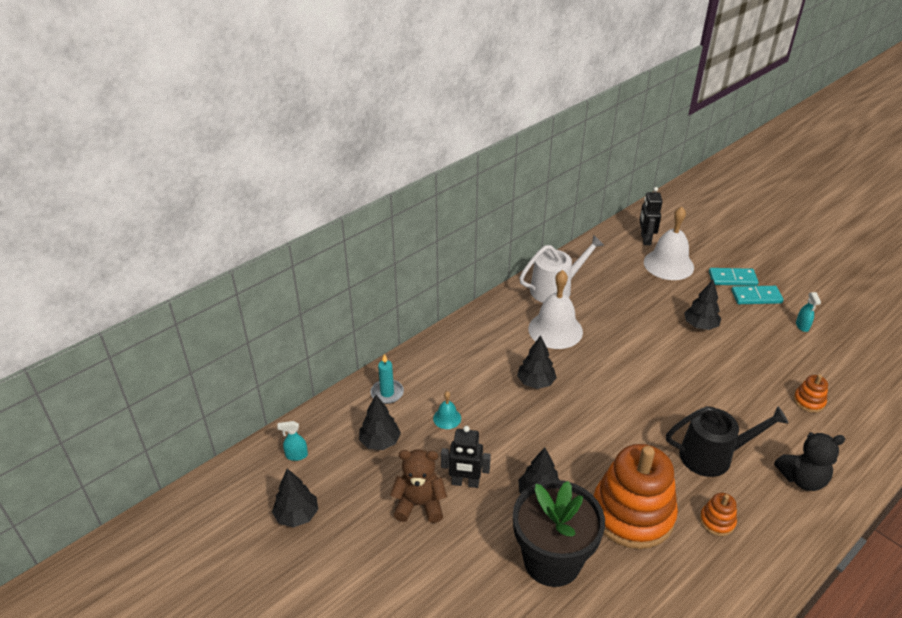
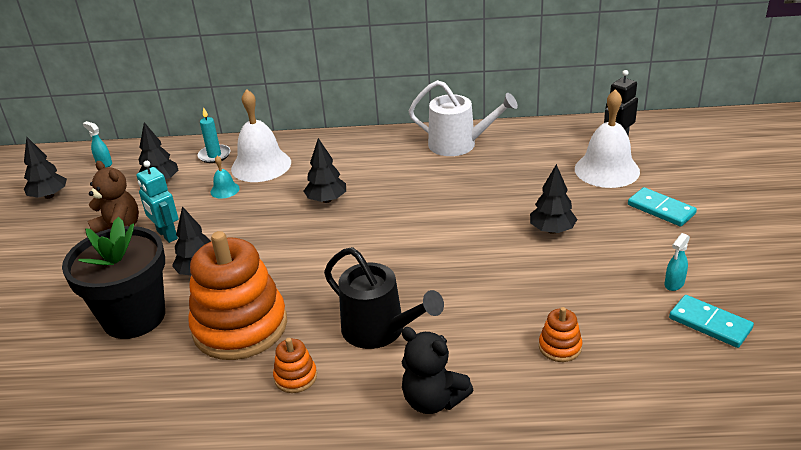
camera: 45 degrees right, 5 degrees down
black robot [441,426,491,488] -> turquoise robot [136,161,178,243]
white bell [528,270,583,349] -> white bell moved to [231,89,291,182]
turquoise domino [731,286,783,304] -> turquoise domino moved to [669,295,754,348]

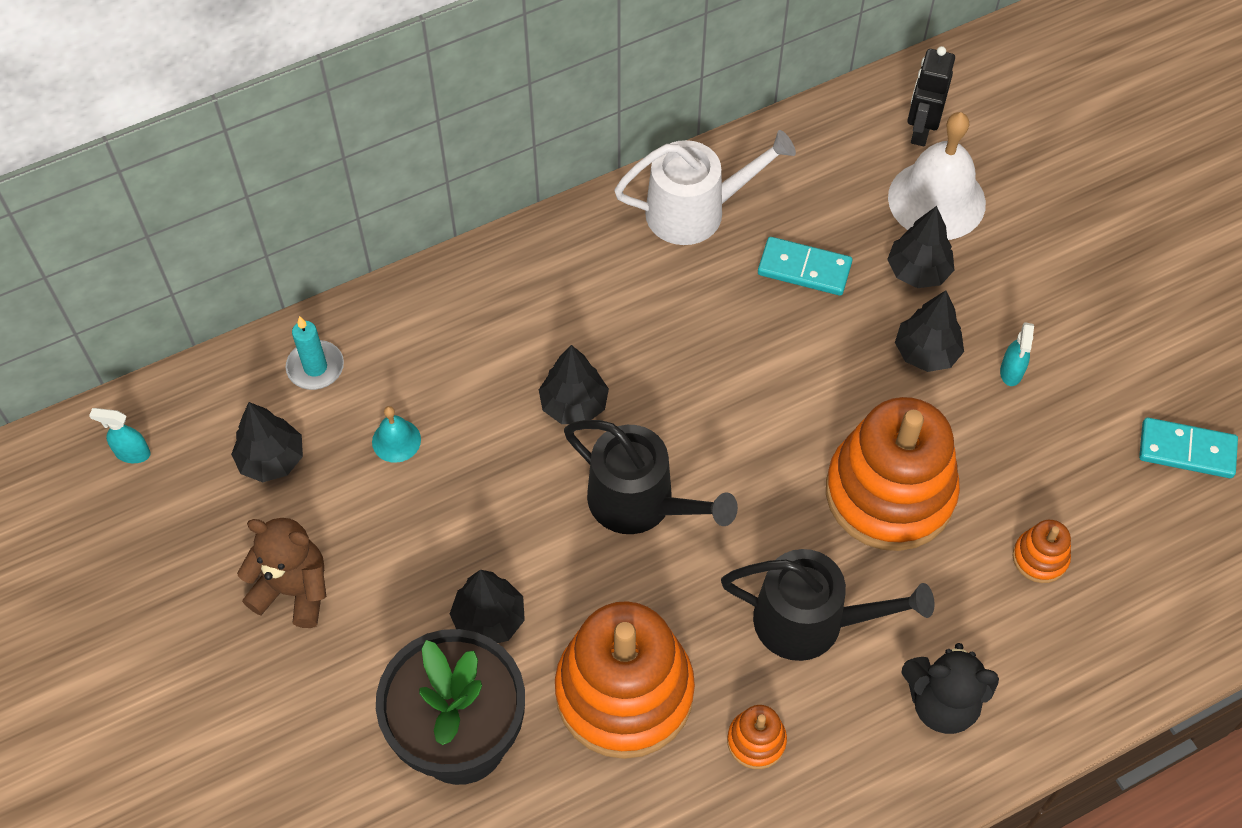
camera: 30 degrees left, 25 degrees up
black tree [24,137,67,199] -> black tree moved to [887,206,955,288]
turquoise robot [136,161,178,243] -> none
white bell [231,89,291,182] -> none
turquoise domino [628,187,697,227] -> turquoise domino moved to [758,237,852,296]
turquoise spray bottle [664,233,690,291] -> turquoise spray bottle moved to [1000,322,1034,386]
none -> black watering can [564,420,738,534]
none -> orange stacking toy [826,397,960,551]

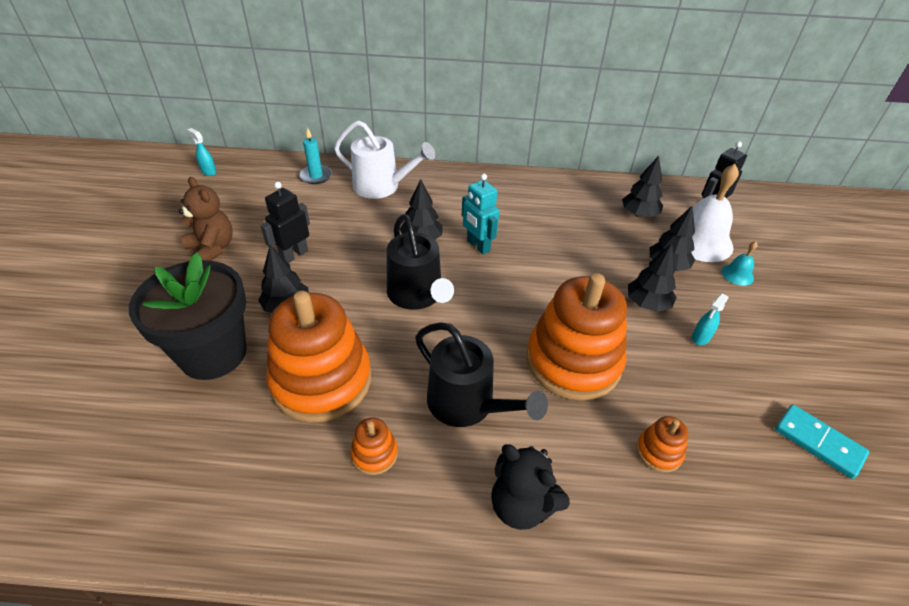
camera: 30 degrees right, 15 degrees down
black tree [231,402,303,482] -> black tree moved to [622,156,663,217]
turquoise bell [372,406,421,463] -> turquoise bell moved to [721,241,757,286]
white watering can [614,130,796,245] -> white watering can moved to [334,120,435,199]
turquoise domino [758,237,852,296] -> none
none -> black robot [261,182,310,263]
none -> turquoise robot [462,174,499,254]

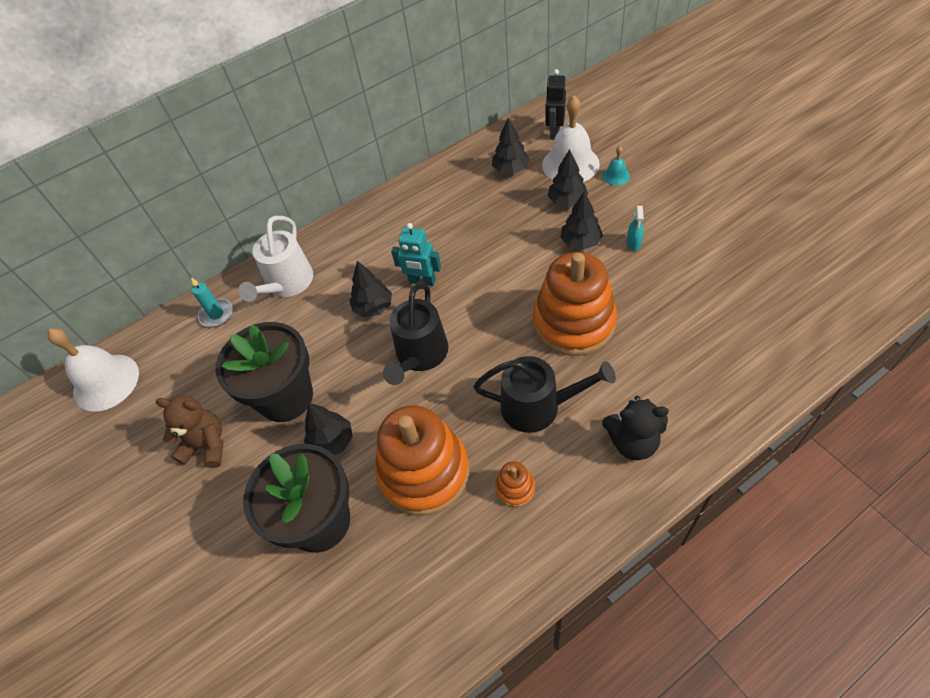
camera: 30 degrees left, 10 degrees up
turquoise spray bottle [187,128,217,176] -> white bell [47,328,139,411]
black robot [261,182,310,263] -> black flower pot [216,322,313,422]
white watering can [334,120,435,199] -> white watering can turned 120 degrees clockwise [238,216,313,302]
black watering can [387,214,454,310] -> black watering can turned 75 degrees clockwise [383,283,448,385]
orange stacking toy [636,416,688,472] -> none
turquoise domino [775,404,869,479] -> none

